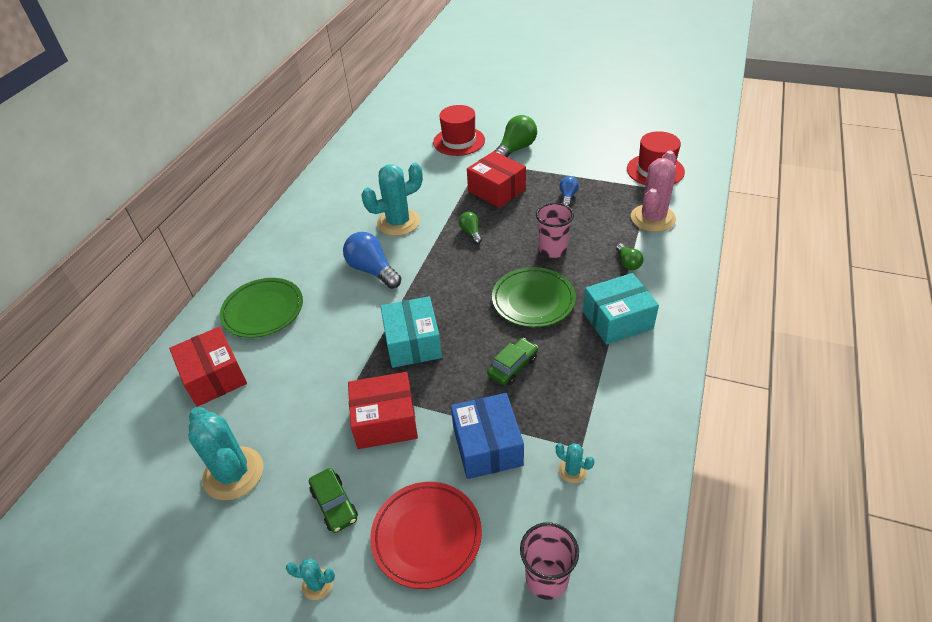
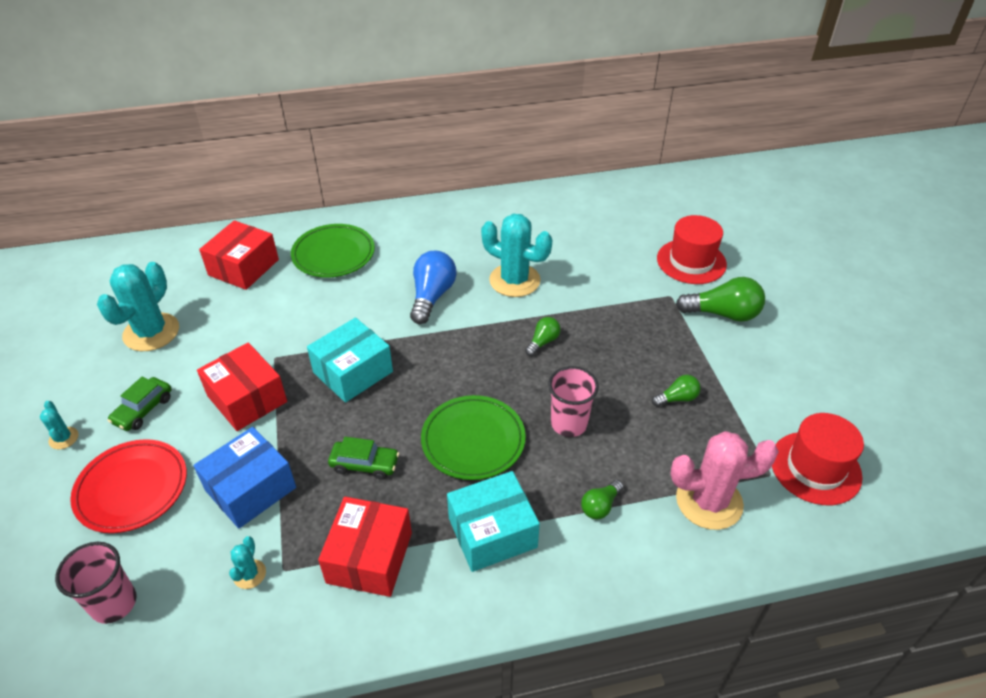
camera: 55 degrees right, 0 degrees up
red box [467,151,526,208] -> red box moved to [318,497,412,597]
blue light bulb [559,176,579,207] -> green light bulb [652,375,701,407]
turquoise box [583,273,659,345] -> turquoise box turned 60 degrees counterclockwise [447,471,540,572]

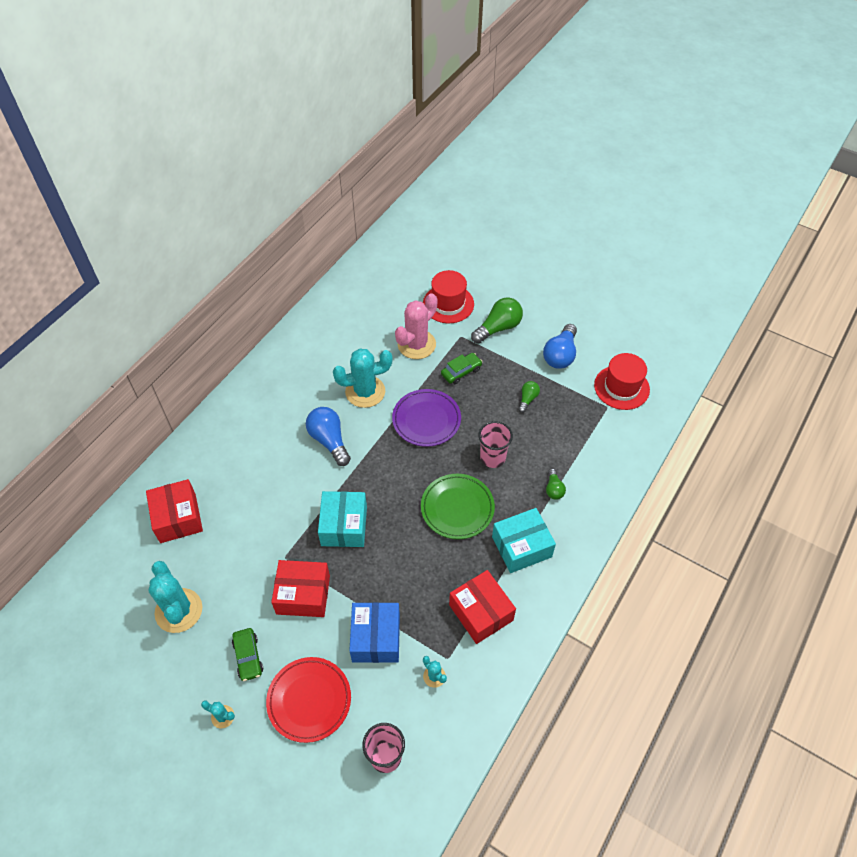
camera: 45 degrees left, 10 degrees up
green plate [291,224,375,278] -> none
green car [328,437,399,480] -> green car moved to [441,353,482,384]
turquoise box [447,471,540,572] -> turquoise box turned 45 degrees clockwise [492,508,556,573]
green light bulb [525,317,560,356] -> purple plate [392,389,461,447]
pink cactus [670,431,779,530] -> pink cactus moved to [395,293,438,359]
none -> blue light bulb [543,324,577,369]

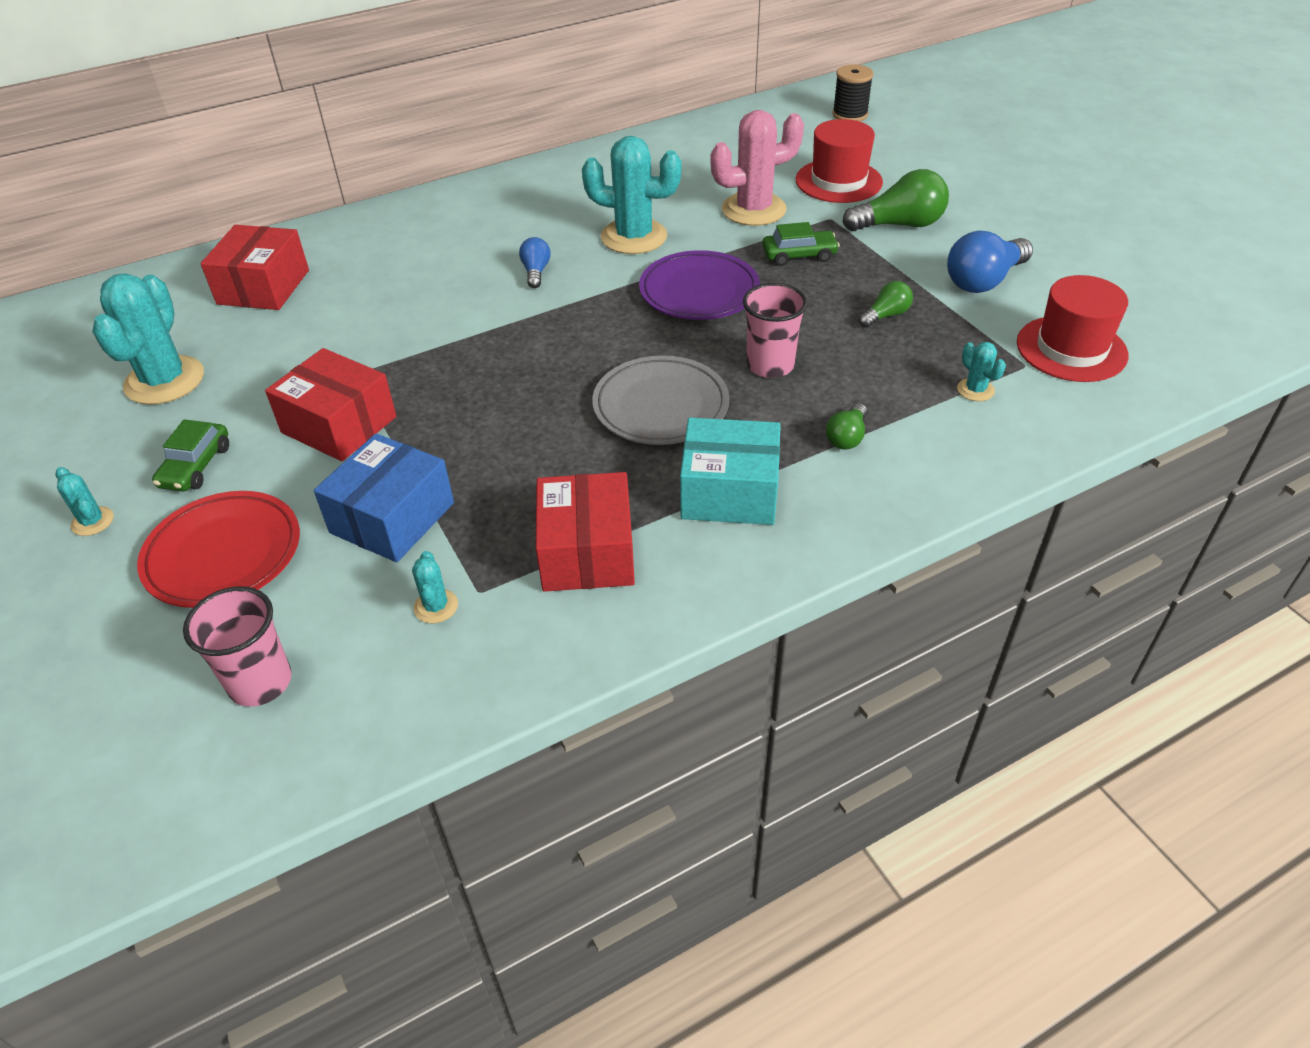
camera: 30 degrees right, 10 degrees down
blue light bulb [306,407,351,466] -> blue light bulb [519,237,551,288], size x0.55
turquoise box [318,491,367,547] -> none
green plate [421,474,495,539] -> grey plate [592,356,729,445]
none -> black spool [832,64,873,121]
none -> turquoise cactus [957,342,1006,401]

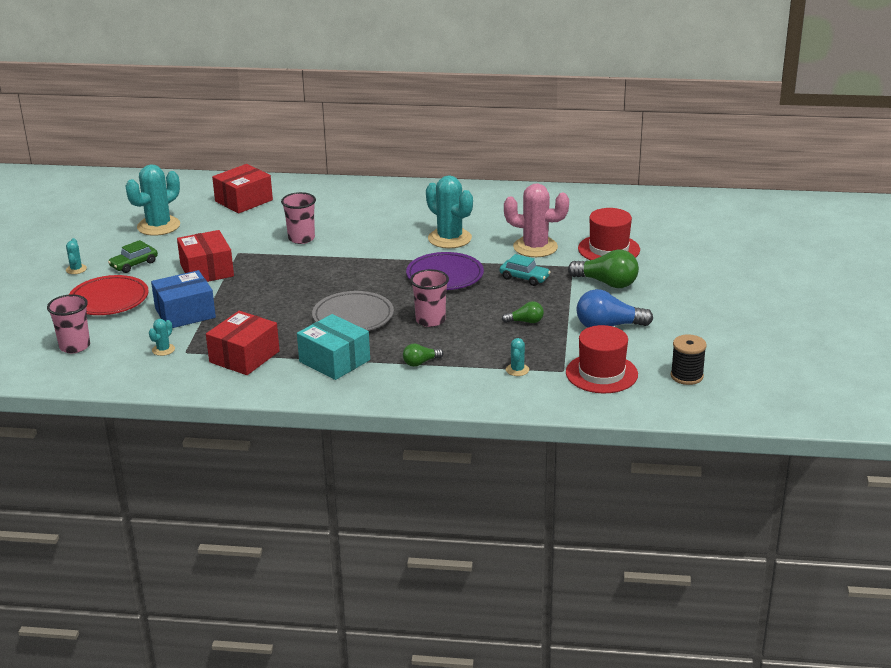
camera: 35 degrees right, 15 degrees down
blue light bulb [519,237,551,288] -> none
green car [762,222,840,266] -> turquoise car [500,254,551,286]
black spool [832,64,873,121] -> black spool moved to [671,335,707,385]
none -> pink cup [281,192,316,244]

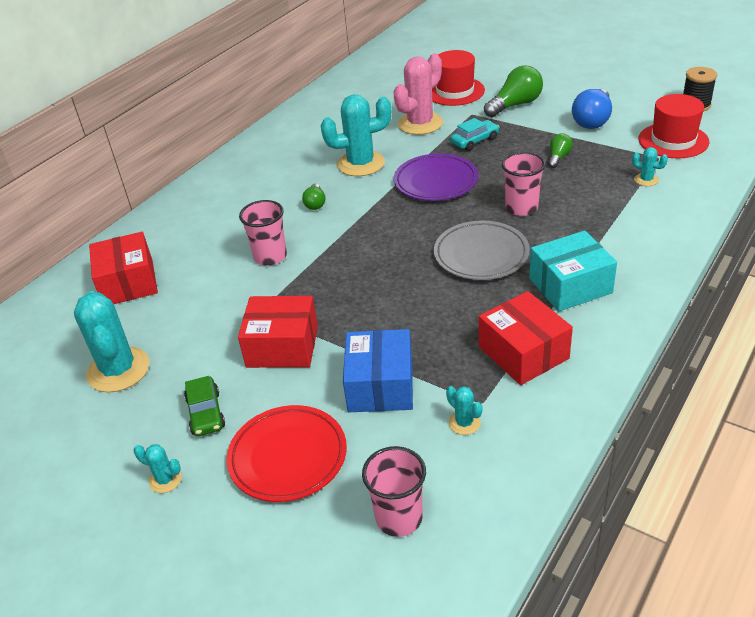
camera: 60 degrees left, 10 degrees up
green light bulb [403,343,443,367] -> green light bulb moved to [302,184,325,210]

